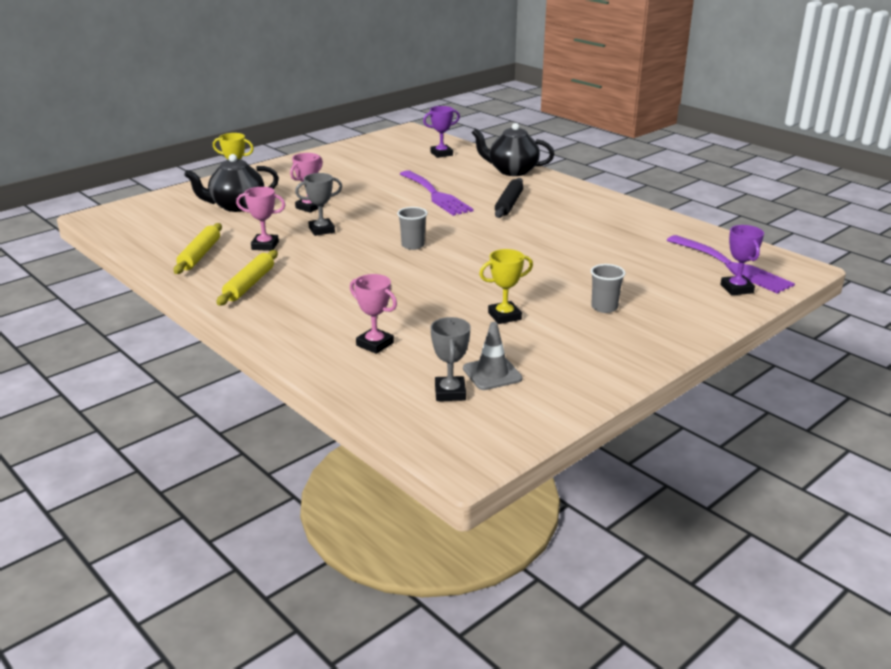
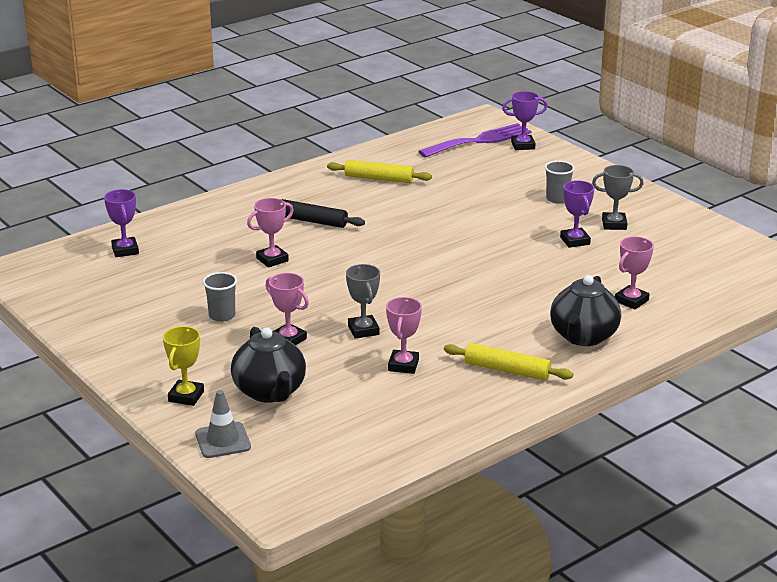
camera: 85 degrees left, 0 degrees up
yellow rolling pin [174,223,222,274] -> yellow rolling pin moved to [327,160,432,183]
grey cup [397,207,428,250] -> grey cup moved to [203,272,237,322]
purple fork [400,170,474,216] -> pink trophy [247,198,294,268]
grey trophy [430,317,471,401] -> grey trophy moved to [592,165,644,230]
grey traffic cone [463,322,522,390] -> grey traffic cone moved to [195,390,251,458]
black teapot [472,123,554,176] -> black teapot moved to [550,275,621,346]
yellow trophy [479,249,533,324] -> purple trophy [560,180,595,248]

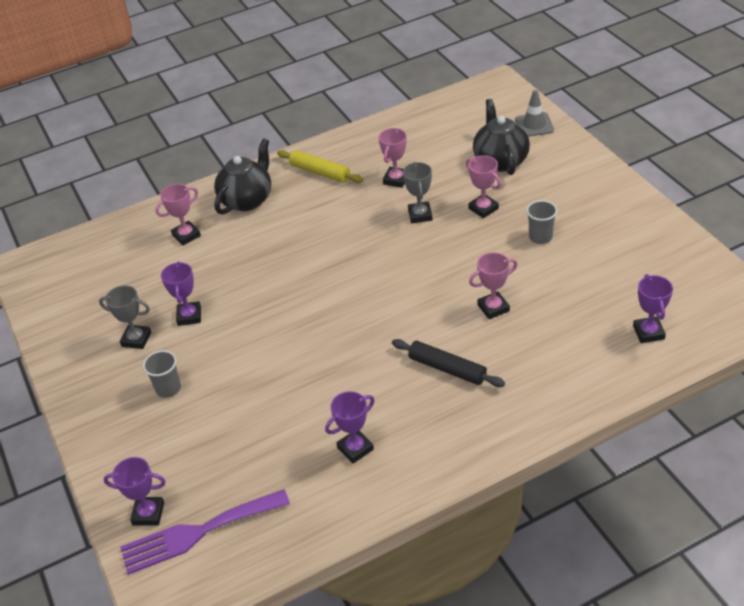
camera: 165 degrees left, 15 degrees up
yellow trophy [163,326,204,406] -> none
yellow rolling pin [327,160,432,183] -> purple trophy [325,391,375,464]

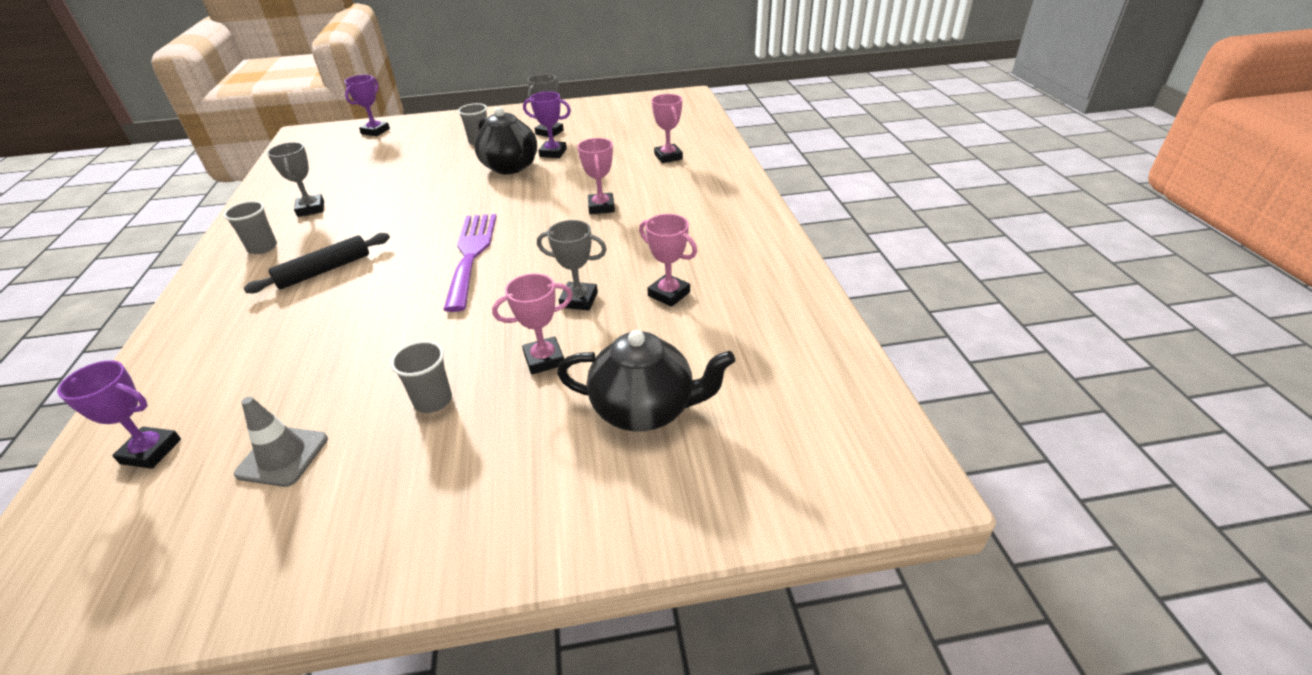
camera: 105 degrees right, 5 degrees down
purple fork [120,489,290,575] -> purple fork moved to [443,214,497,312]
black teapot [214,138,271,215] -> black teapot moved to [474,107,537,174]
yellow rolling pin [277,150,363,183] -> none
purple trophy [325,391,375,464] -> grey trophy [267,142,324,217]
pink trophy [469,252,517,319] -> pink trophy moved to [577,138,615,214]
grey traffic cone [515,90,554,137] -> grey traffic cone moved to [234,397,328,487]
none -> grey cup [223,201,277,254]

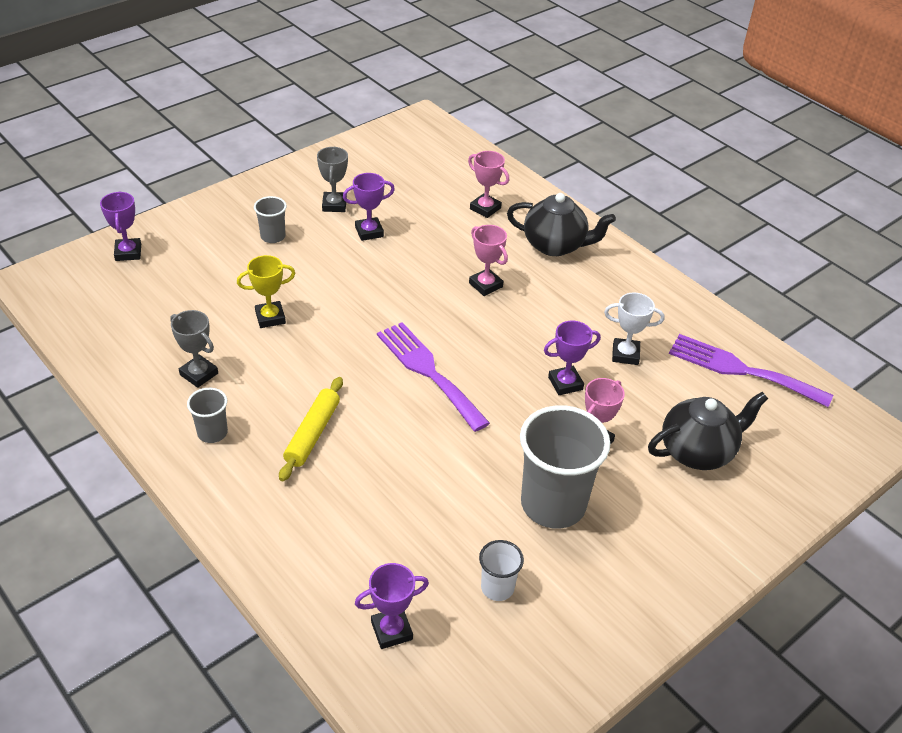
camera: 35 degrees left, 5 degrees up
grey traffic cone [234,397,328,487] -> white cup [479,540,524,601]
black rolling pin [243,233,390,293] -> yellow rolling pin [279,377,343,481]
grey cup [390,341,452,413] -> grey cup [520,405,611,529], size x2.10
black teapot [474,107,537,174] -> black teapot moved to [507,193,616,256]
grey trophy [537,220,607,310] -> purple trophy [544,321,601,395]
pink trophy [639,214,697,307] -> white trophy [604,293,664,365]
none -> yellow trophy [237,255,296,328]
none -> purple fork [669,334,833,407]

